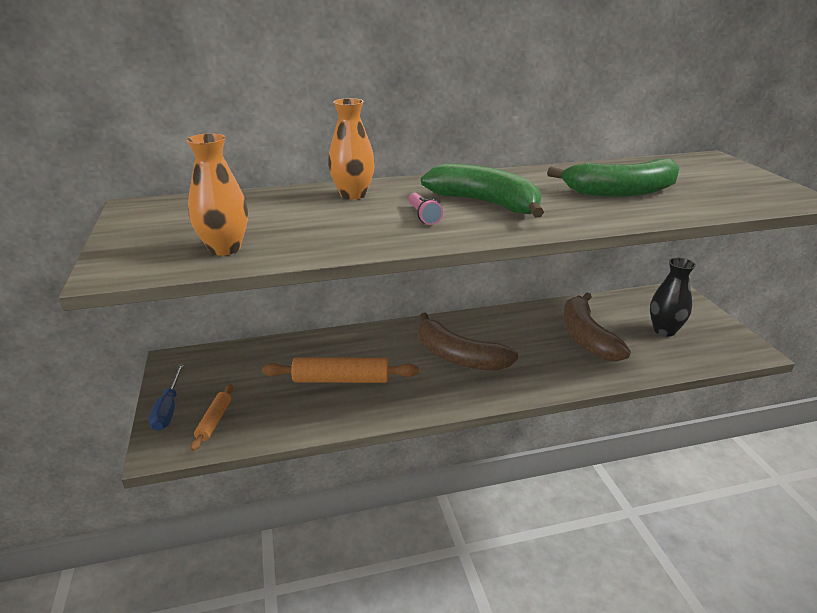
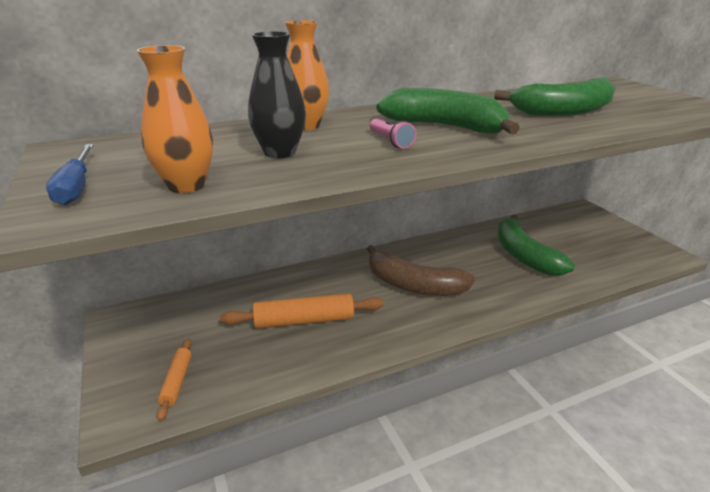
camera: 10 degrees left, 0 degrees up
blue screwdriver [149,364,184,431] -> blue screwdriver moved to [46,144,93,205]
brown banana [563,293,631,362] -> green banana [497,214,575,276]
black vase [650,258,696,336] -> black vase moved to [248,31,306,158]

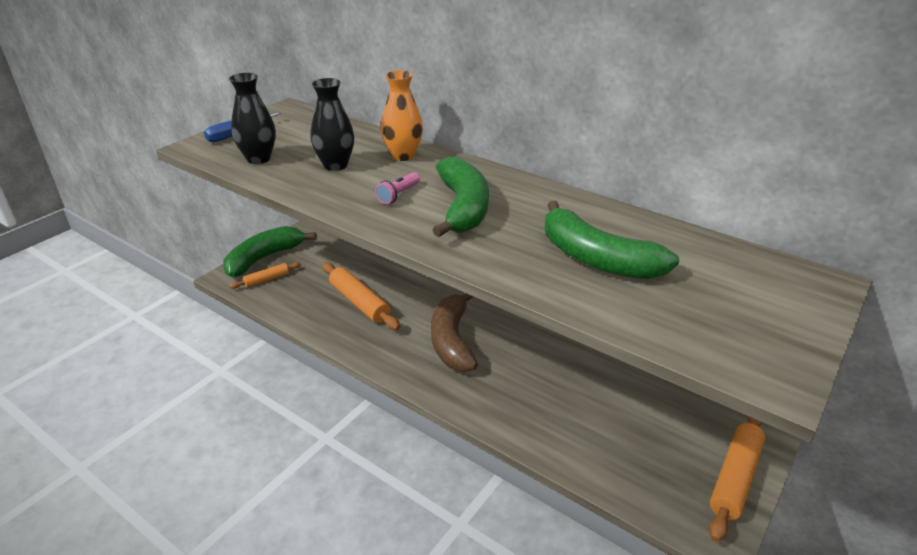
camera: 60 degrees right, 5 degrees up
orange vase [136,45,213,193] -> black vase [229,73,276,164]
green banana [497,214,575,276] -> green banana moved to [223,226,317,277]
none -> orange rolling pin [709,416,765,542]

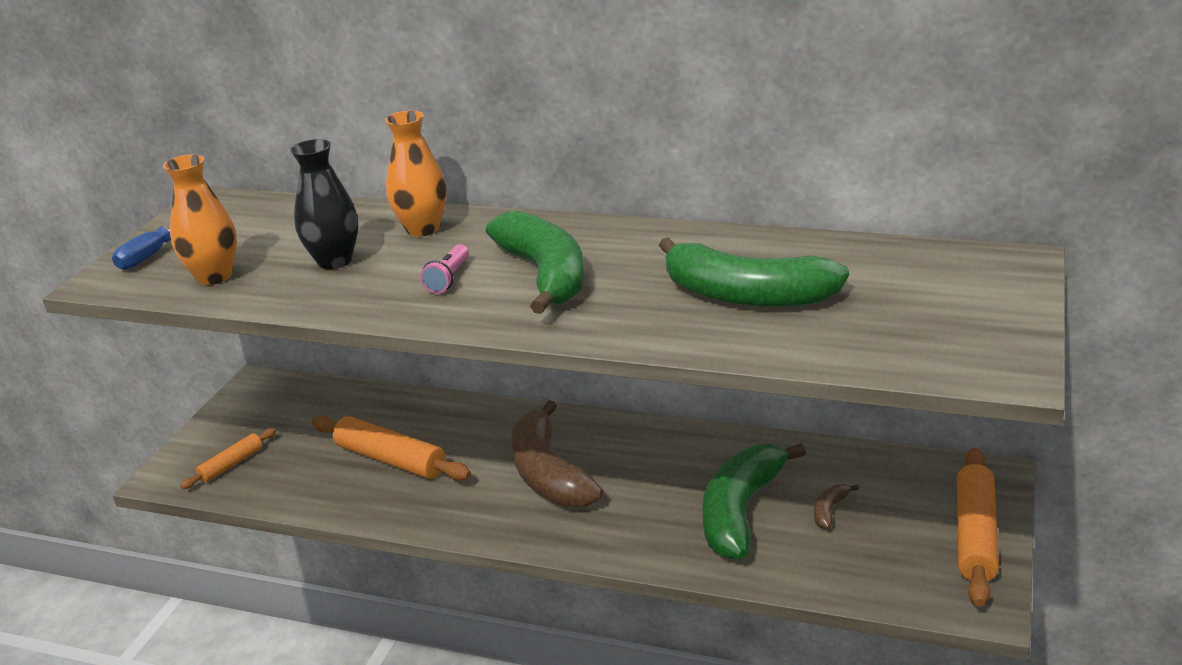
camera: 15 degrees left, 5 degrees down
green banana [223,226,317,277] -> green banana moved to [703,443,806,559]
black vase [229,73,276,164] -> orange vase [163,154,237,285]
none -> brown banana [814,484,859,529]

